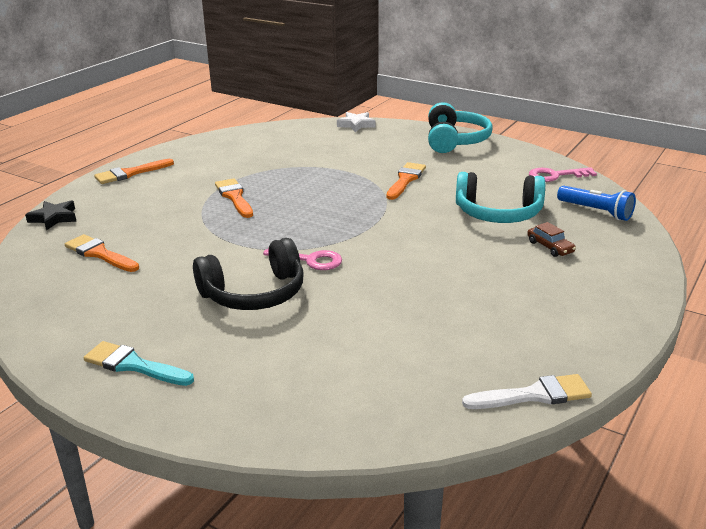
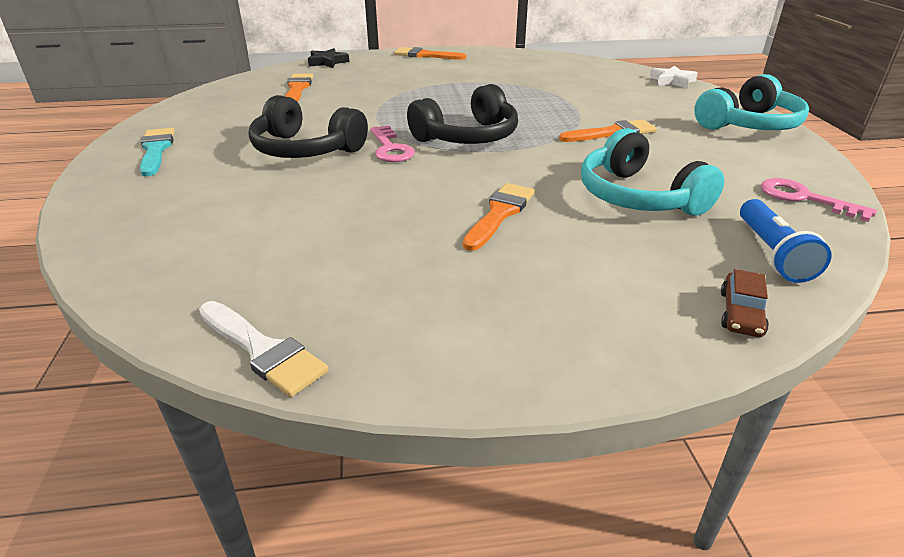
camera: 50 degrees right, 5 degrees up
orange brush [215,178,253,218] -> orange brush moved to [463,183,535,251]
brown car [527,222,576,257] -> brown car moved to [721,269,769,337]
none -> black headphones [407,84,518,144]

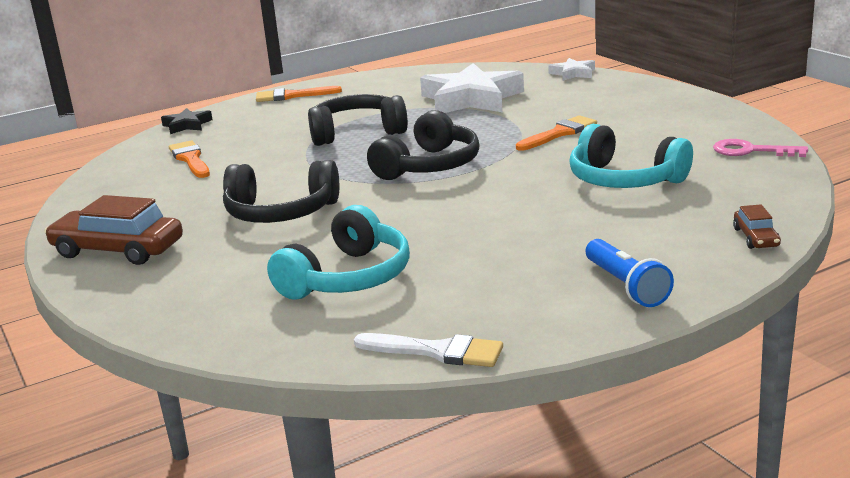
camera: 20 degrees left, 10 degrees down
turquoise brush [140,128,175,176] -> brown car [44,195,183,265]
pink key [371,126,415,162] -> none
orange brush [463,183,535,251] -> none
turquoise headphones [694,74,809,130] -> turquoise headphones moved to [267,205,410,300]
blue flashlight [740,199,832,283] -> blue flashlight moved to [586,239,674,307]
none -> black headphones [308,94,408,146]
none -> white star [420,63,524,113]

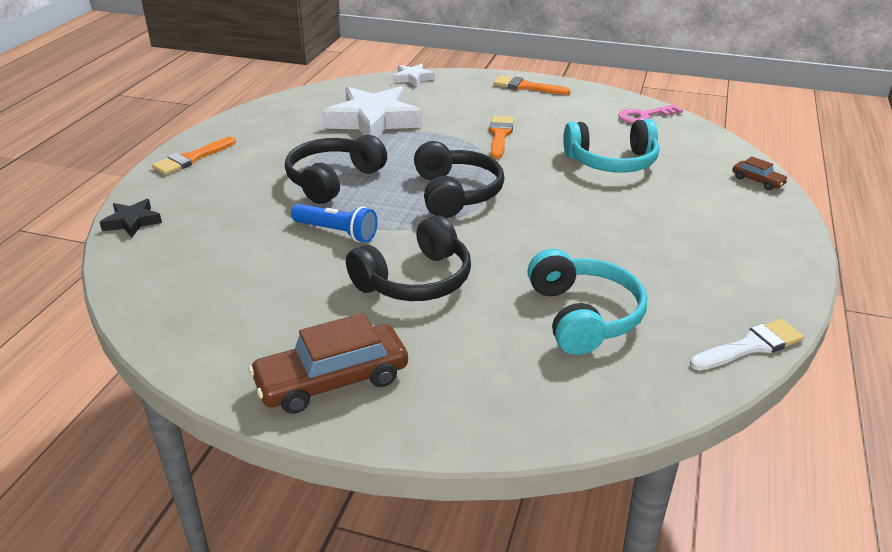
camera: 45 degrees left, 10 degrees up
orange brush [169,140,210,178] -> orange brush moved to [493,75,571,95]
blue flashlight [586,239,674,307] -> blue flashlight moved to [291,204,378,242]

